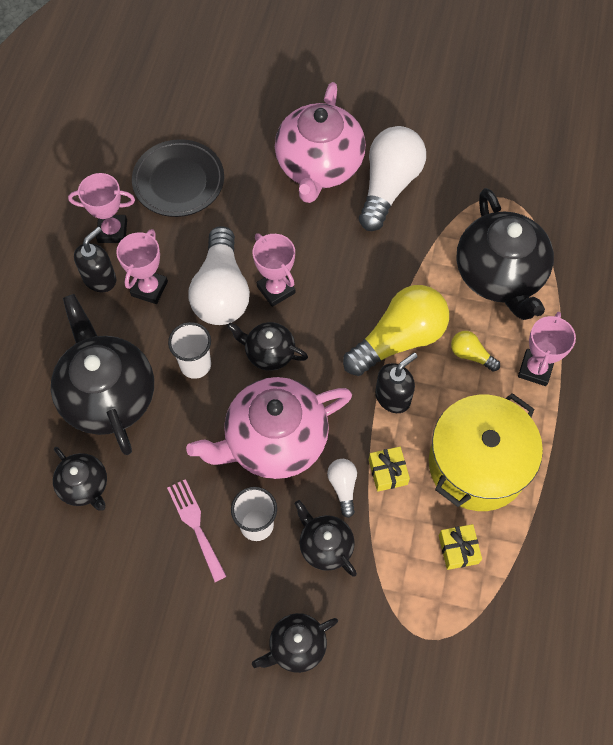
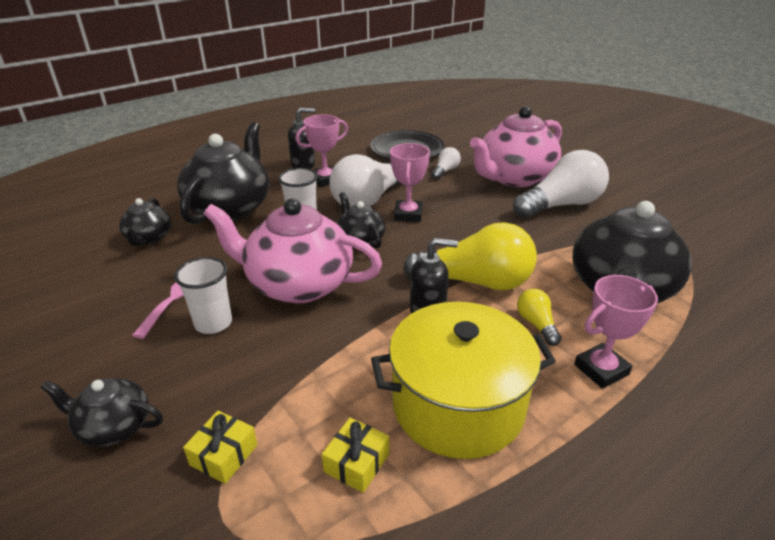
camera: 40 degrees right, 30 degrees down
pink trophy [68,173,135,243] -> none
black teapot [294,500,357,576] -> none
white light bulb [327,459,357,518] -> white light bulb moved to [432,147,461,179]
yellow gift [369,447,410,492] -> yellow gift moved to [183,411,258,484]

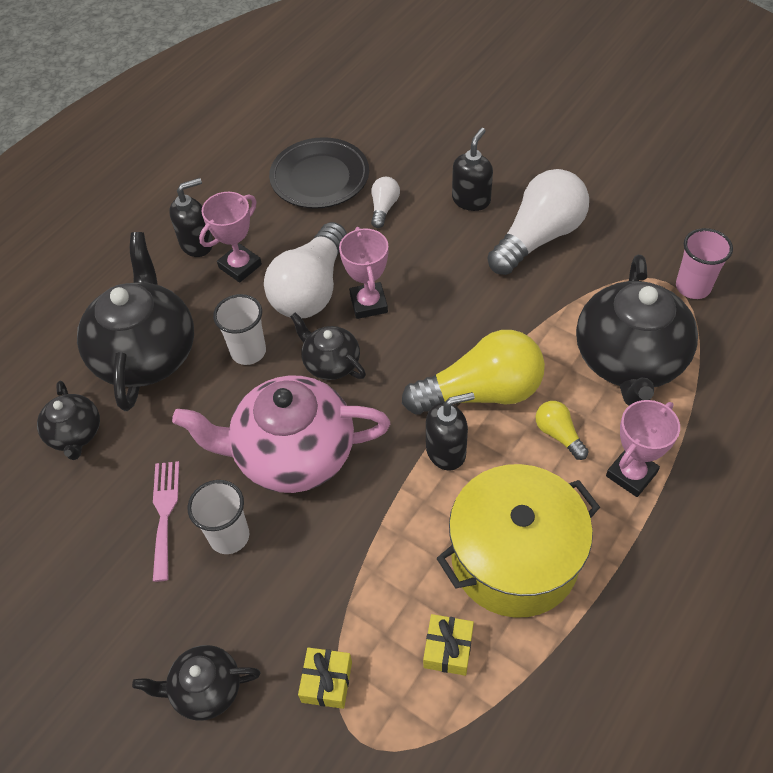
camera: 15 degrees left, 20 degrees up
pink teapot [470,106,562,187] -> black soap dispenser [452,128,493,211]
none -> pink cup [676,228,733,299]

